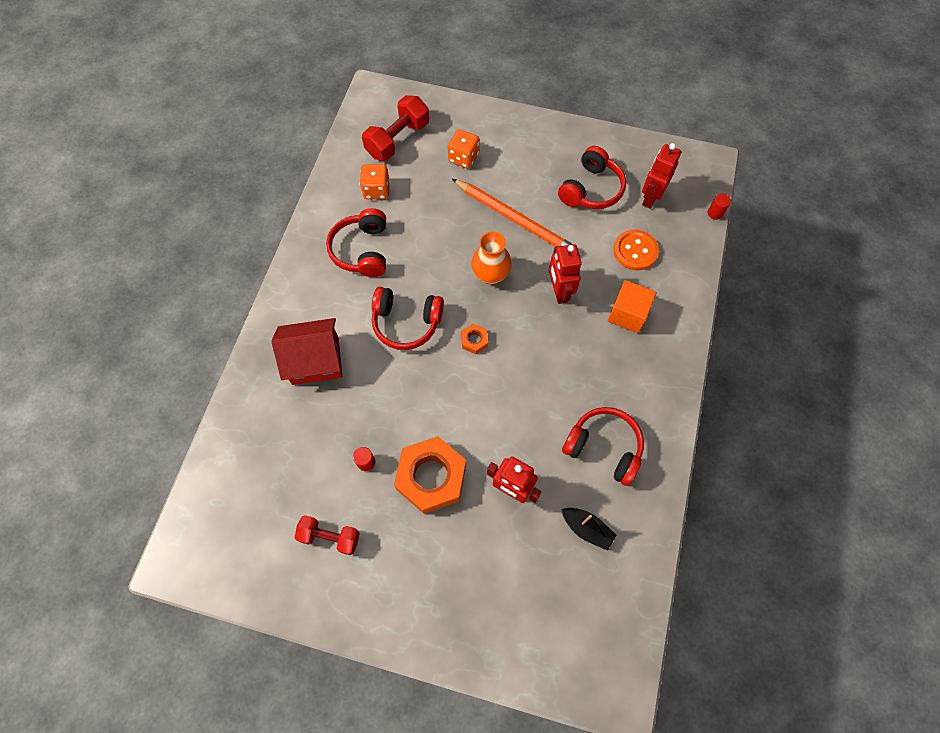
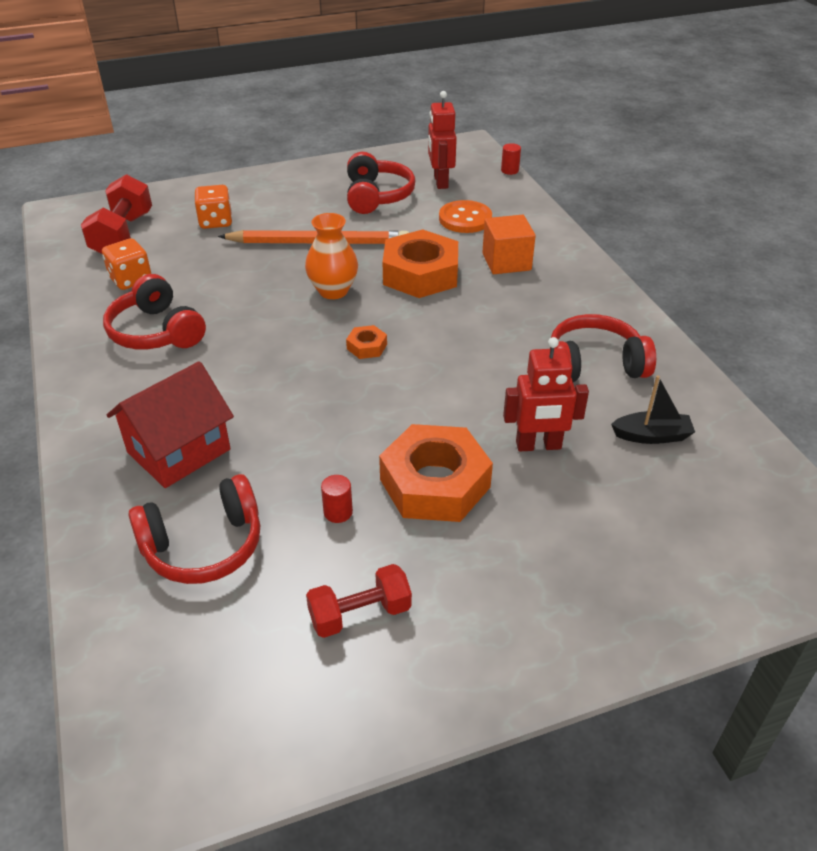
camera: 35 degrees left, 25 degrees down
red headphones [372,287,444,350] -> red headphones moved to [128,474,260,584]
red robot [549,244,582,304] -> orange nut [382,229,458,298]

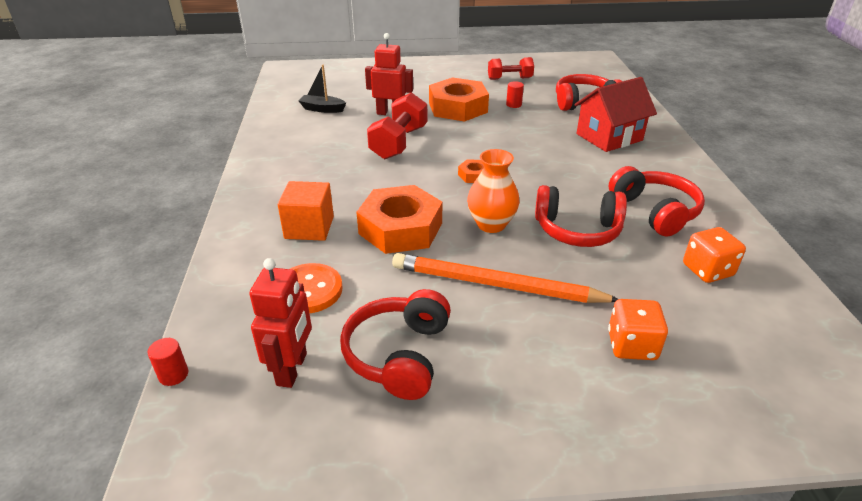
camera: 165 degrees left, 5 degrees down
red dumbbell [81,174,152,254] -> red dumbbell moved to [367,92,427,159]
red headphones [550,314,656,382] -> red headphones moved to [535,185,627,247]

